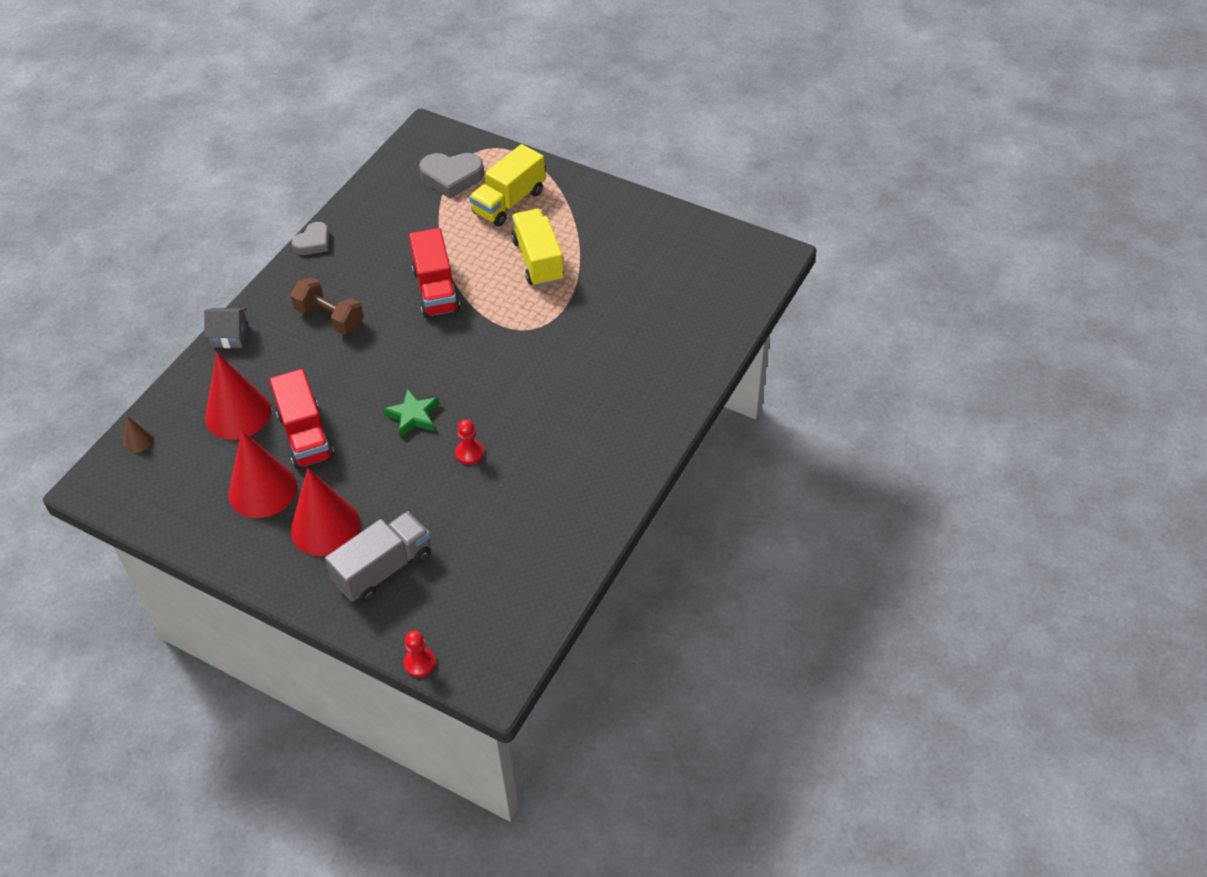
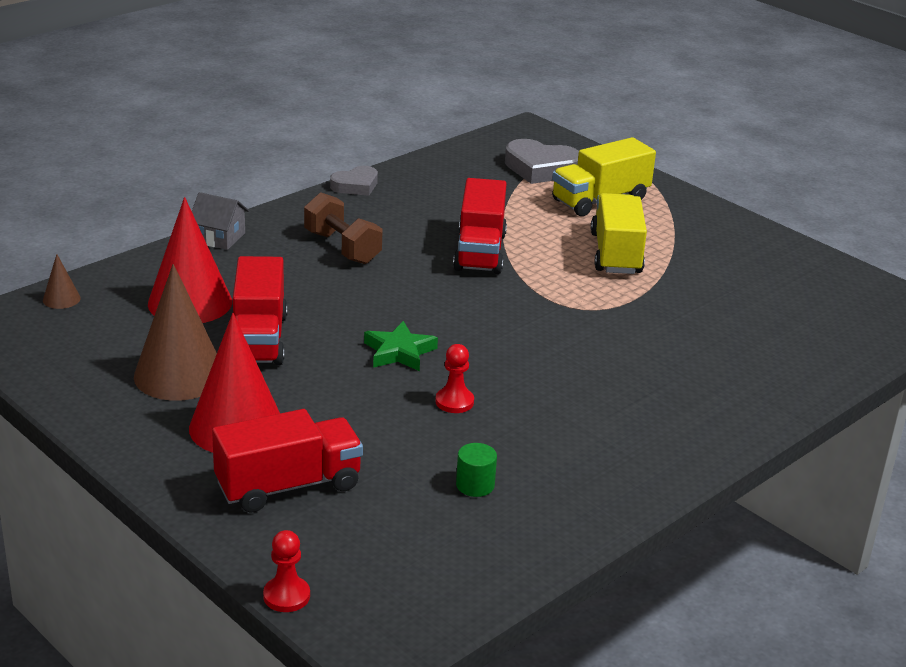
camera: 15 degrees right, 20 degrees down
red cone [229,430,297,518] -> brown cone [134,264,217,401]
grey truck [325,511,431,602] -> red truck [212,409,363,513]
none -> green cylinder [456,443,497,497]

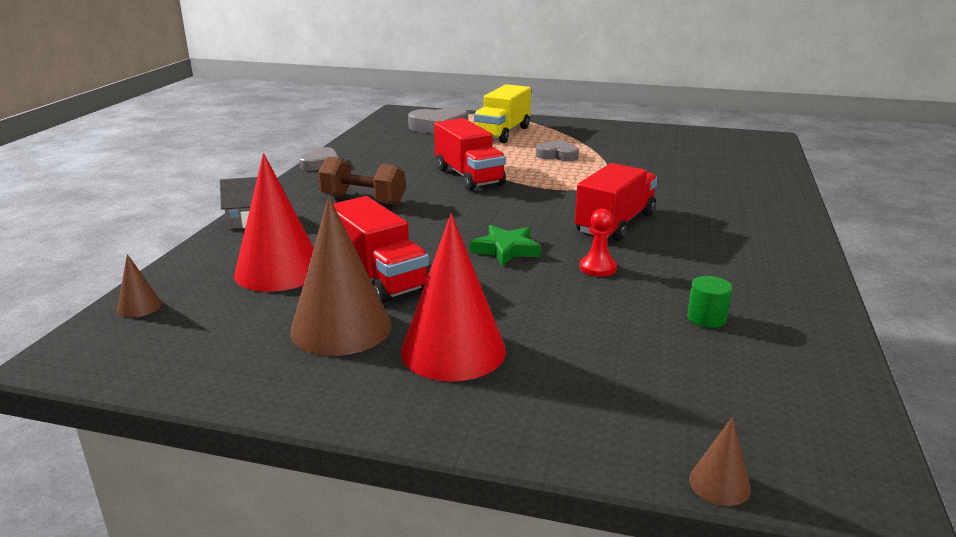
camera: 30 degrees left, 5 degrees down
red truck [212,409,363,513] -> red truck moved to [575,163,658,241]
red pawn [263,530,310,612] -> brown cone [689,417,751,506]
yellow truck [591,193,647,274] -> grey heart [536,140,579,161]

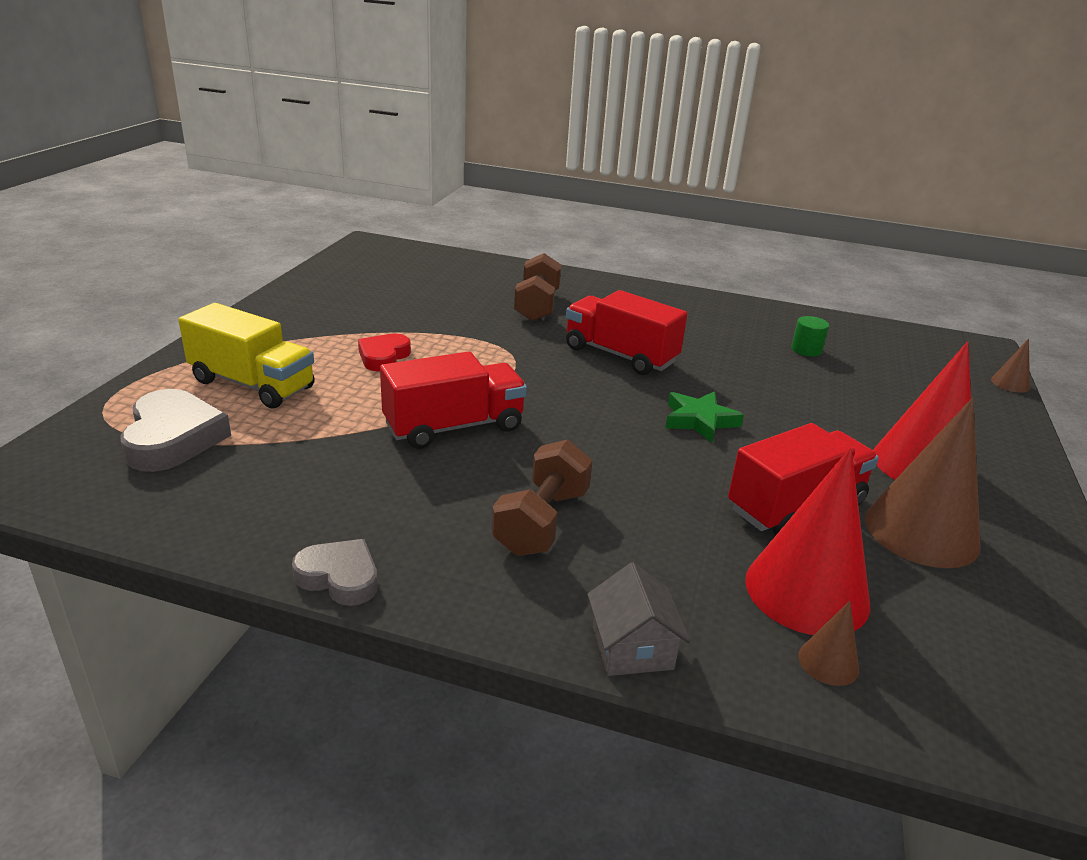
camera: 90 degrees left, 5 degrees up
brown cone [117,254,162,318] -> brown cone moved to [798,601,859,686]
grey heart [536,140,579,161] -> red heart [358,334,411,372]
red pawn [580,209,617,277] -> none
none -> brown dumbbell [514,253,561,321]

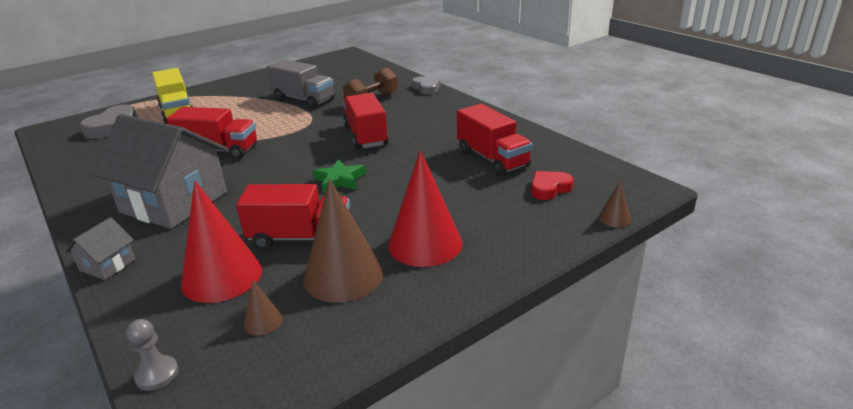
camera: 40 degrees right, 0 degrees up
grey heart [292,539,378,606] -> grey heart moved to [412,77,440,95]
red heart [358,334,411,372] -> red heart moved to [531,171,574,200]
brown dumbbell [492,439,593,556] -> grey house [91,114,227,229]
green cylinder [791,316,829,357] -> red truck [457,104,533,176]
brown cone [798,601,859,686] -> brown cone moved to [244,280,283,335]
none -> grey pawn [126,319,178,391]
none -> grey truck [267,59,334,109]

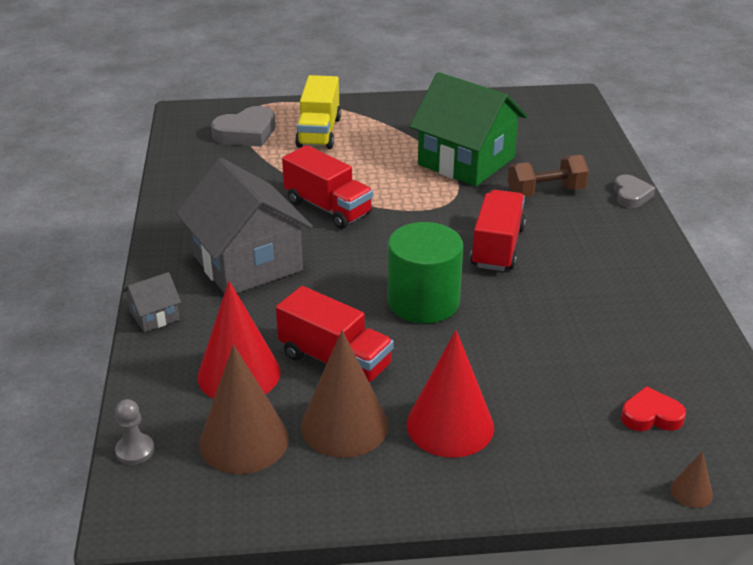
camera: 30 degrees right, 5 degrees up
brown cone [244,280,283,335] -> brown cone [199,345,289,474], size x2.28
grey truck [267,59,334,109] -> green house [409,72,527,186]
green star [312,159,366,193] -> green cylinder [388,222,463,323]
red truck [457,104,533,176] -> none

